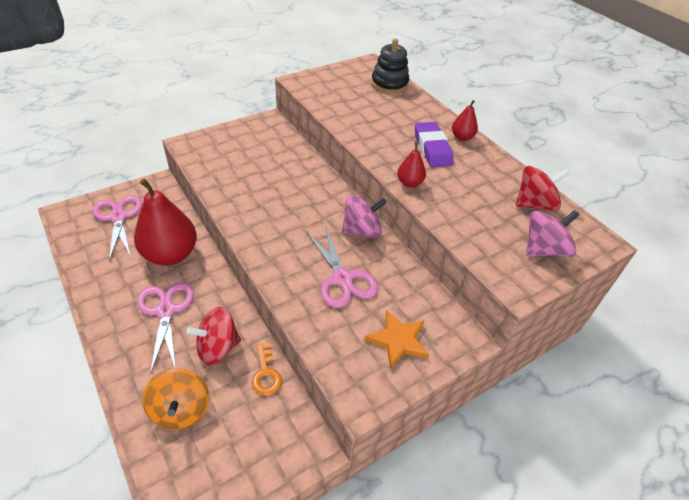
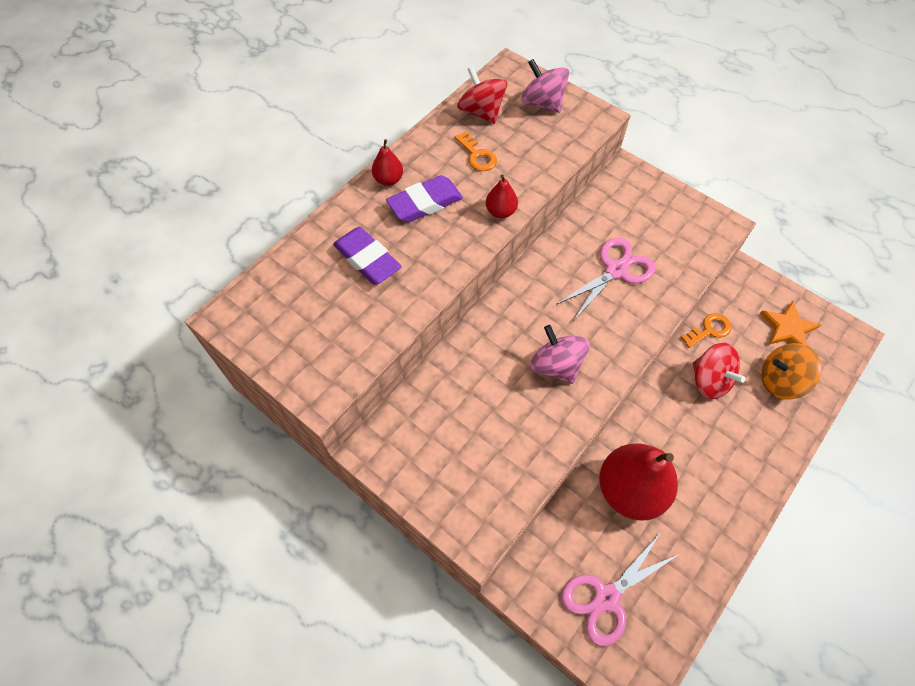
camera: 105 degrees left, 15 degrees up
pink scissors [137,282,194,375] -> none
orange spinning top [142,368,209,430] -> orange spinning top turned 150 degrees counterclockwise [761,343,822,400]
pink spinning top [342,195,387,238] -> pink spinning top moved to [530,325,590,384]
orange star [365,310,429,369] -> orange star moved to [760,301,821,346]
black stacking toy [371,39,409,94] -> none
none -> purple eraser [333,227,402,284]
none -> orange key [455,131,497,171]

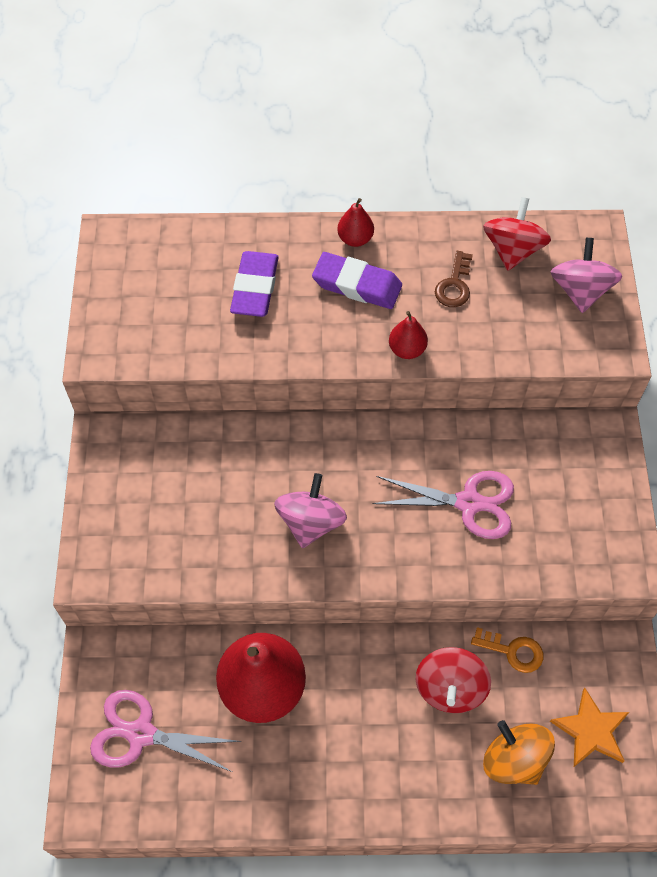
camera: 50 degrees right, 0 degrees up
orange key [455,131,497,171] -> brown key [435,251,473,307]

